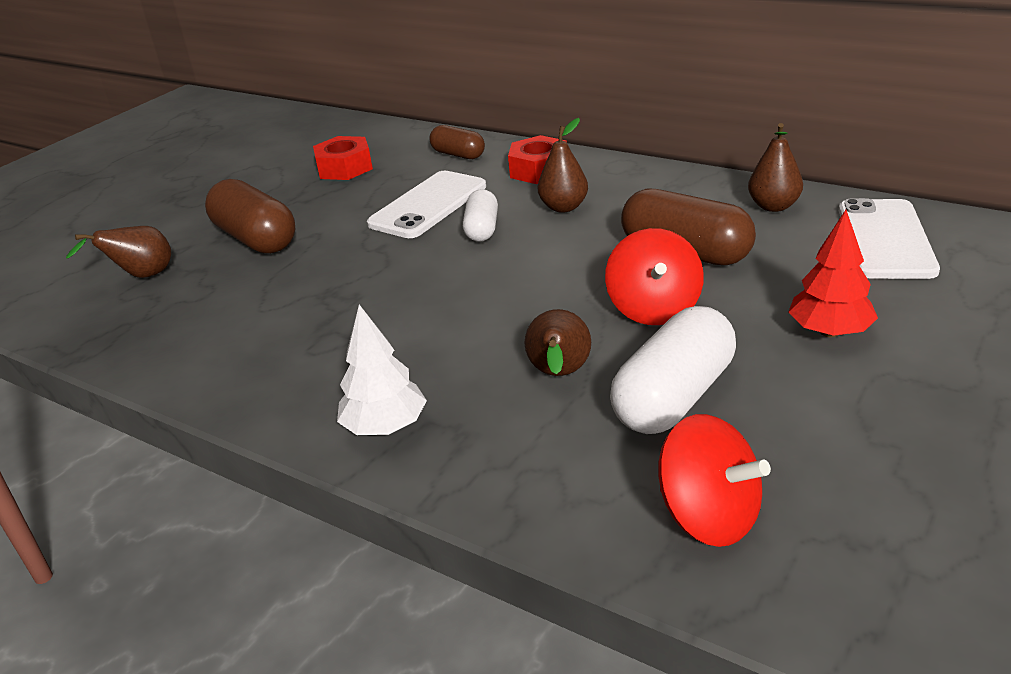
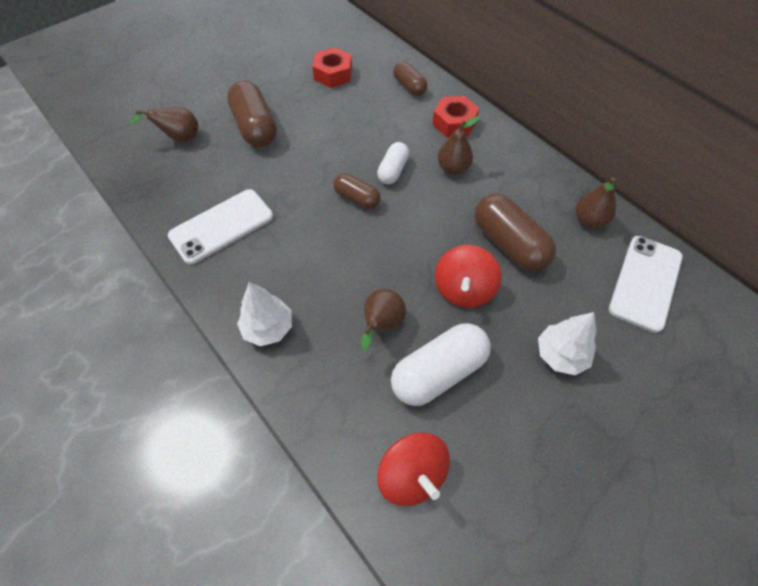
camera: 15 degrees right, 25 degrees up
white phone [367,171,486,238] -> white phone moved to [168,189,273,265]
red tree [788,210,878,337] -> white tree [538,312,597,375]
none -> brown capsule [333,173,381,209]

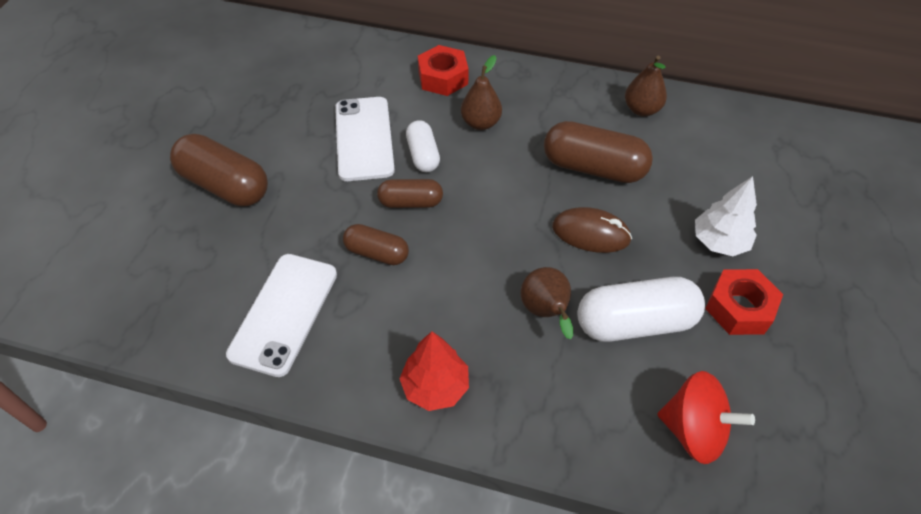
camera: 35 degrees left, 5 degrees down
brown pear [130,107,198,142] -> none
white tree [237,282,292,346] -> red tree [399,331,469,411]
red nut [312,47,352,88] -> red nut moved to [705,269,783,335]
white capsule [391,323,491,406] -> white capsule turned 60 degrees clockwise [577,277,705,342]
brown capsule [393,61,428,96] -> brown capsule moved to [343,224,409,265]
red spinning top [435,245,501,308] -> brown mouse [552,207,632,253]
white phone [609,236,683,333] -> white phone moved to [335,97,395,181]

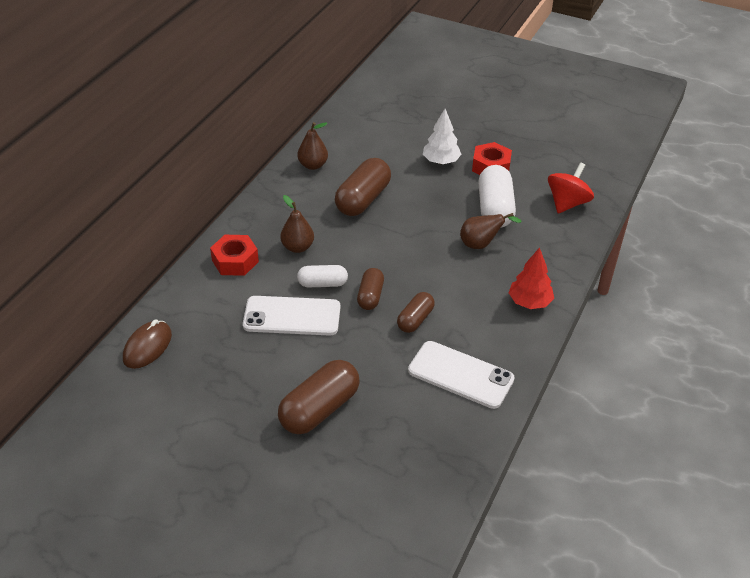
camera: 80 degrees left, 10 degrees down
brown mouse [552,207,632,253] -> brown mouse moved to [123,319,172,369]

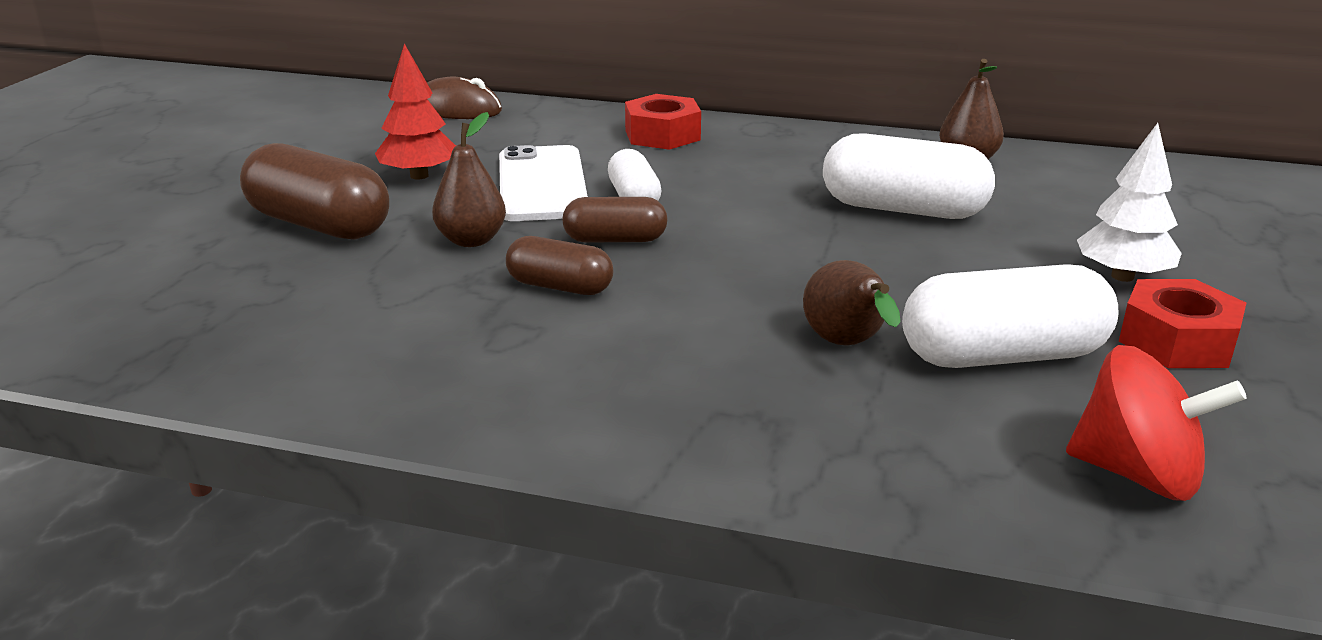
camera: 80 degrees right, 15 degrees down
brown pear [280,195,314,253] -> brown pear moved to [432,112,506,247]
brown capsule [335,158,391,216] -> white capsule [823,133,995,219]
white phone [408,341,515,409] -> none
red tree [509,247,554,309] -> red tree moved to [375,43,456,180]

